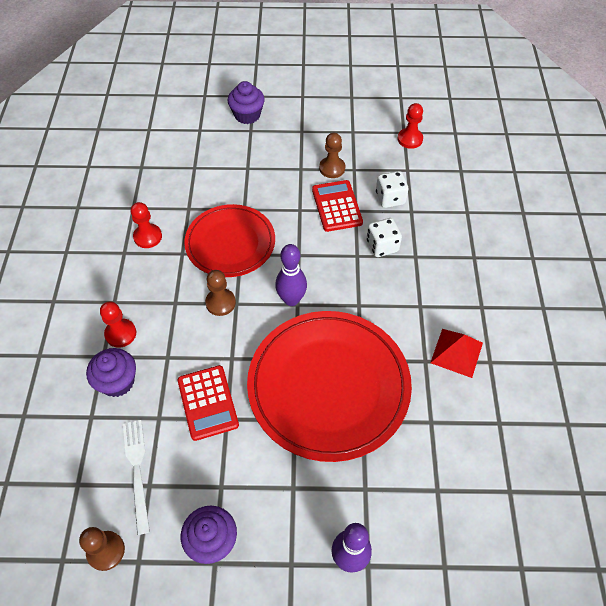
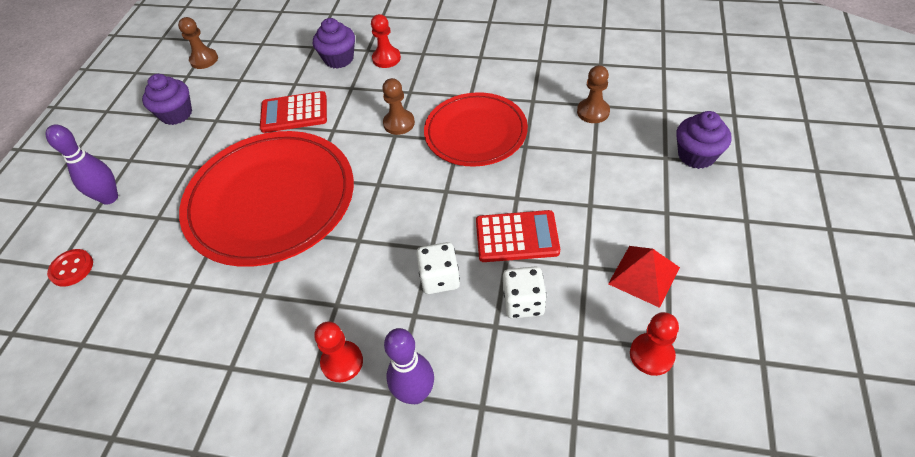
camera: 105 degrees right, 5 degrees down
white fork [123,420,150,535] -> none
red pawn [131,202,162,248] -> red pawn moved to [315,321,363,382]
purple bowling pin [275,244,307,306] -> purple bowling pin moved to [384,328,434,404]
brown pawn [319,133,345,178] -> brown pawn moved to [577,65,610,123]
red pyramid [430,329,483,378] -> red pyramid moved to [608,246,680,308]
none -> red button [47,249,93,287]

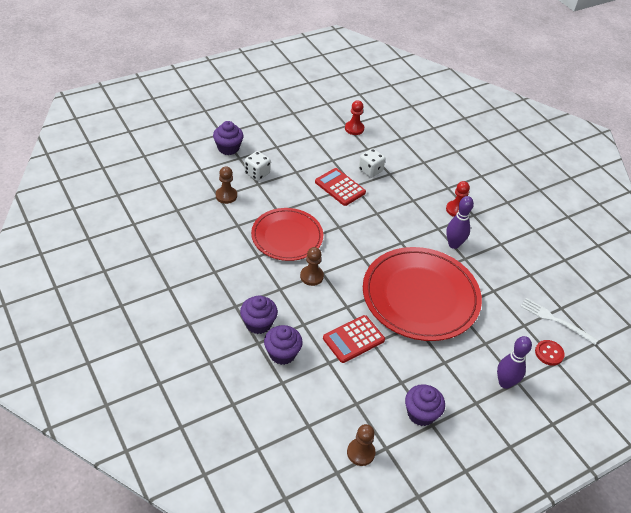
camera: 140 degrees left, 5 degrees down
red calculator [260,91,327,133] -> red calculator turned 105 degrees clockwise [323,315,385,363]
red pawn [371,14,401,68] -> purple cupcake [240,295,278,334]
purple bowling pin [384,328,434,404] -> purple bowling pin moved to [446,196,474,249]
white dice [416,242,460,294] -> white dice moved to [244,151,271,181]
red pyramid [608,246,680,308] -> none
none -> white fork [520,298,598,345]

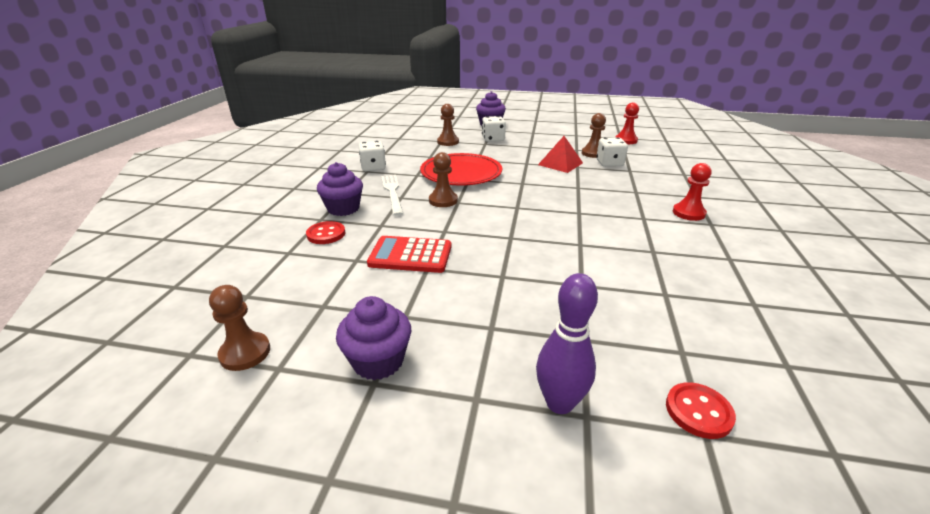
camera: 45 degrees right, 15 degrees down
purple cupcake [264,325,303,365] -> red button [306,221,345,244]
red calculator [315,168,366,206] -> red pyramid [538,136,583,173]
red plate [363,247,482,341] -> none
purple bowling pin [446,196,474,249] -> none
white fork [520,298,598,345] -> white fork moved to [381,175,403,216]
none -> white dice [359,141,386,171]
none -> brown pawn [582,113,606,158]

